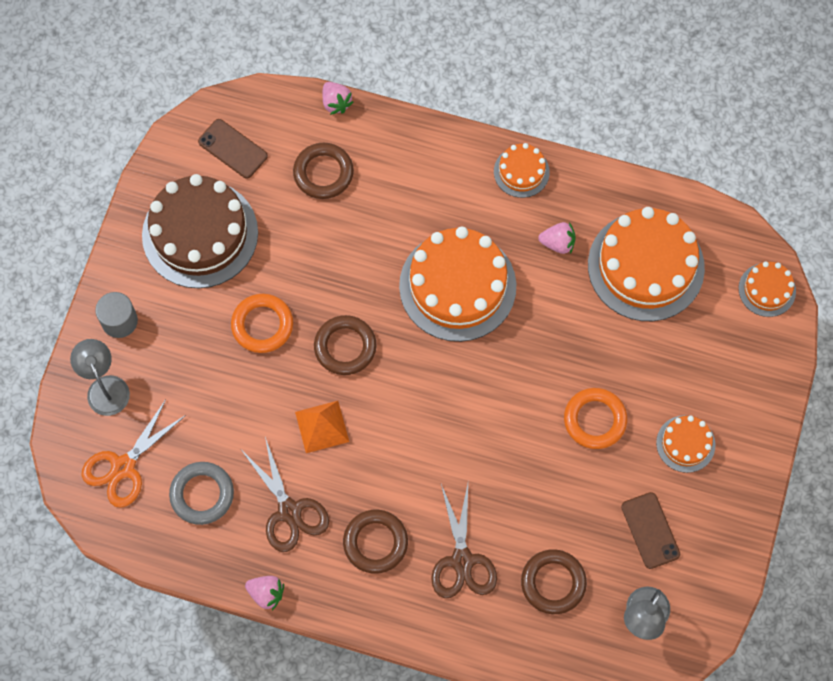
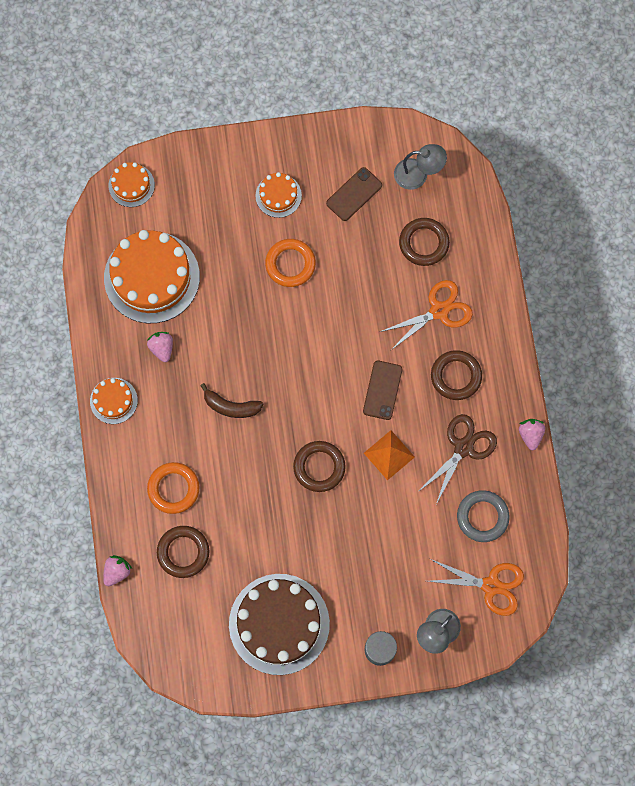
camera: 115 degrees left, 5 degrees up
brown phone [198,119,268,179] -> brown phone moved to [363,361,402,420]
orange ring [231,294,293,353] -> orange ring moved to [147,462,200,514]
orange cake [399,227,516,342] -> brown banana [200,383,264,418]
brown scissors [431,484,497,598] -> orange scissors [380,280,473,351]

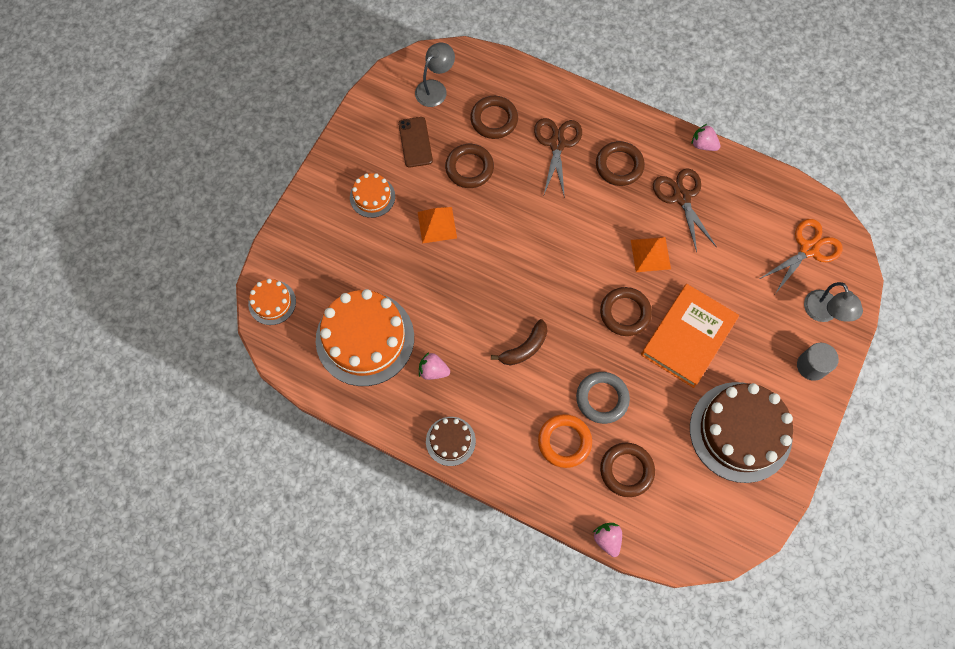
camera: 55 degrees left, 5 degrees down
orange cake [90,378,138,424] -> brown cake [426,417,476,466]
orange ring [265,239,316,287] -> orange pyramid [418,207,457,244]
brown phone [363,361,402,420] -> none
orange scissors [380,280,473,351] -> brown scissors [534,118,582,198]
grey ring [457,490,510,542] -> grey ring moved to [576,372,630,424]
none -> brown ring [445,144,494,188]
none -> orange book [641,284,740,388]

